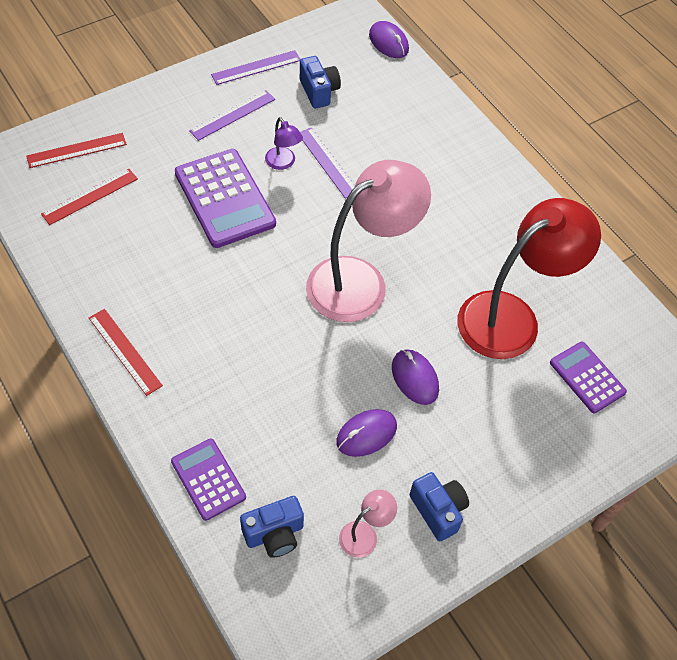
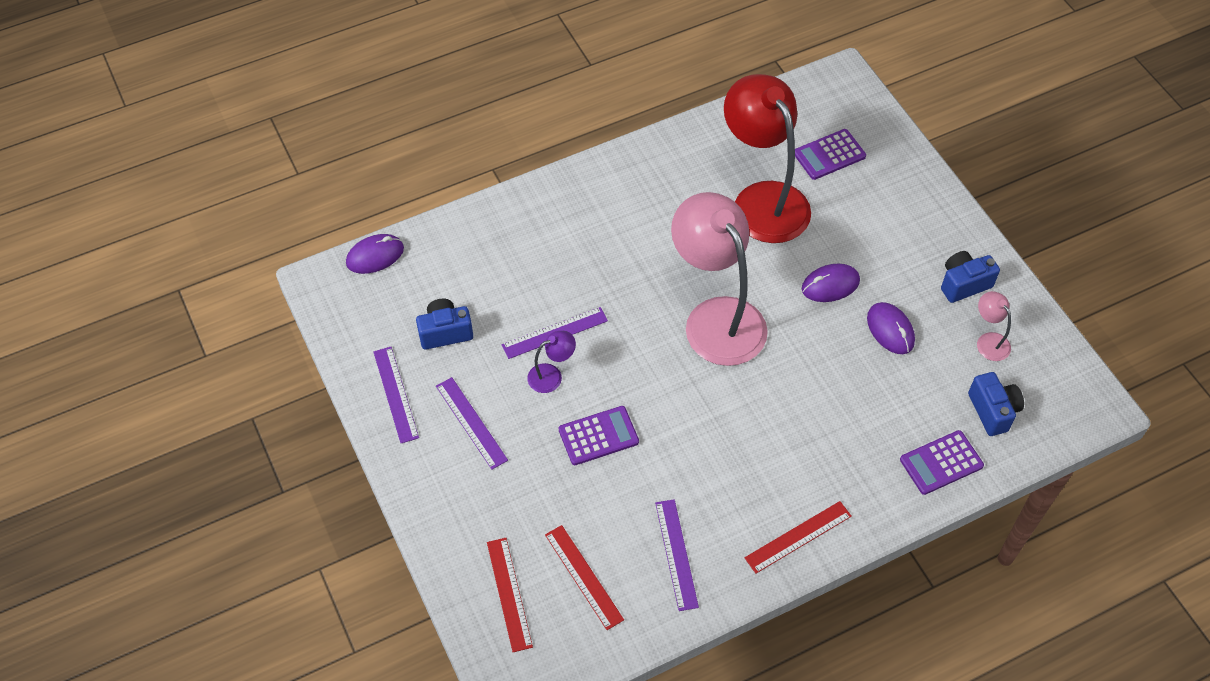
camera: 80 degrees left, 0 degrees up
purple calculator [175,149,276,248] -> purple calculator [559,406,639,465], size x0.59
none -> purple ruler [655,499,699,611]

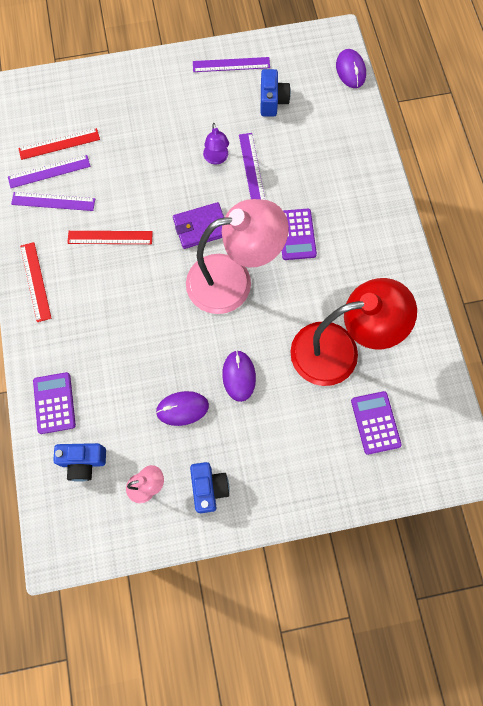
camera: 105 degrees right, 15 degrees up
purple ruler [436,377,508,470] -> purple ruler moved to [8,155,91,188]
red ruler [487,538,533,652] -> red ruler moved to [67,231,153,244]
purple calculator [559,406,639,465] -> purple calculator moved to [282,209,317,260]
none -> purple wallet [173,202,224,249]

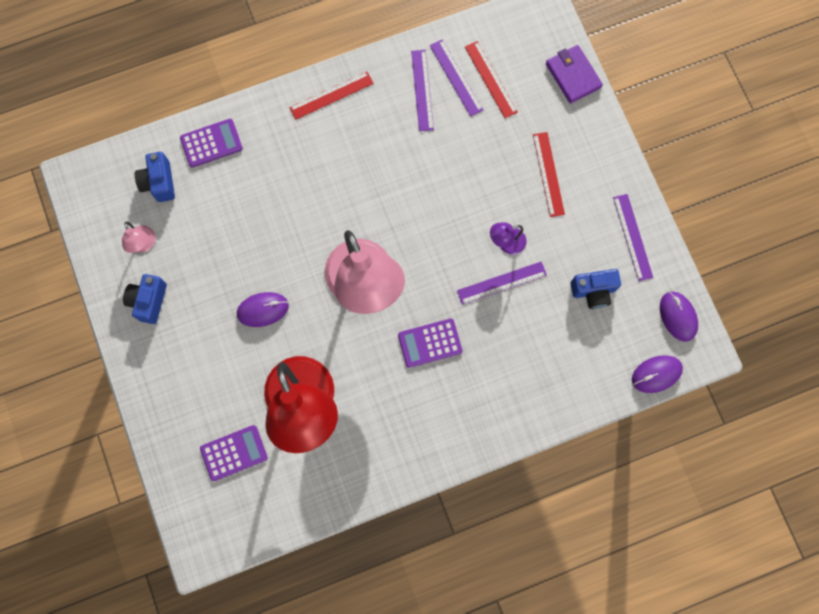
camera: 80 degrees right, 5 degrees up
red ruler [67,231,153,244] -> red ruler moved to [533,132,565,217]
purple mouse [156,391,209,426] -> purple mouse moved to [660,291,698,342]
purple wallet [173,202,224,249] -> purple wallet moved to [546,45,603,104]
blue camera [190,462,230,513] -> blue camera turned 120 degrees clockwise [123,274,167,324]

